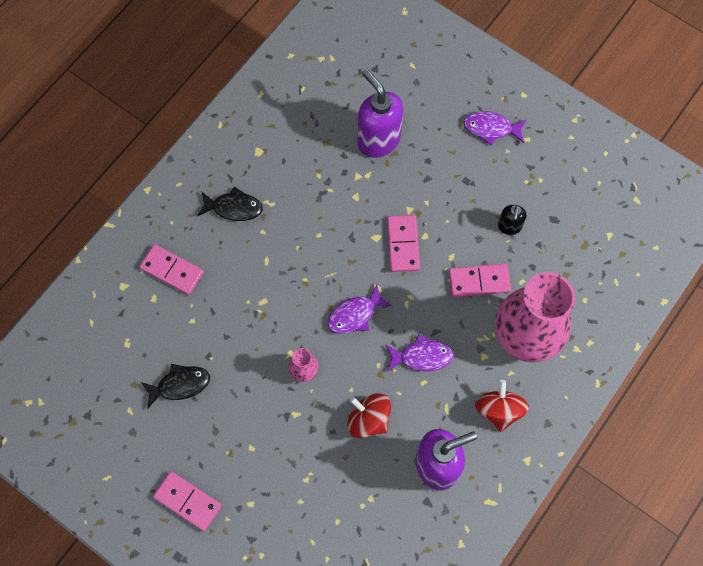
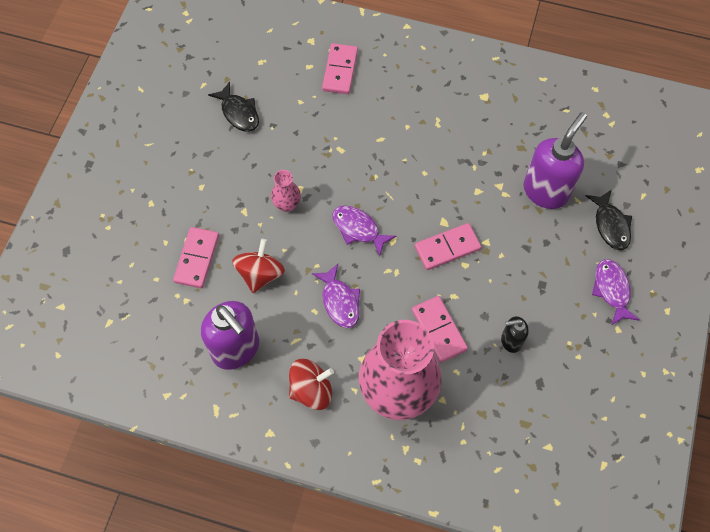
camera: 70 degrees right, 5 degrees down
pink domino [153,471,222,531] -> pink domino moved to [173,227,219,288]
black fish [197,187,263,221] -> black fish moved to [586,190,632,250]

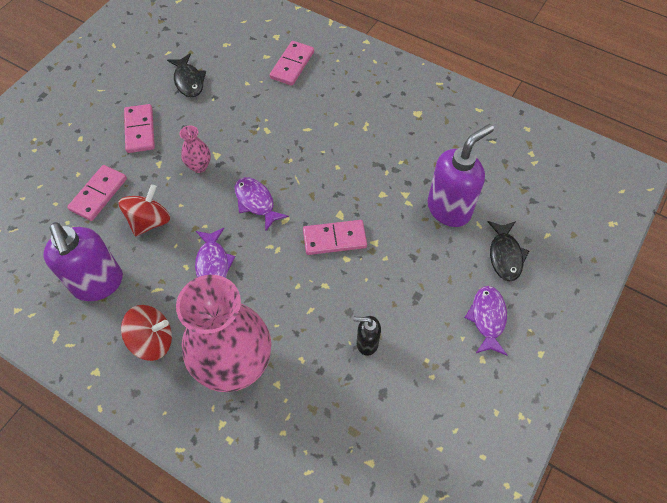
camera: 15 degrees right, 5 degrees down
pink domino [412,296,468,363] -> pink domino moved to [124,104,155,153]

